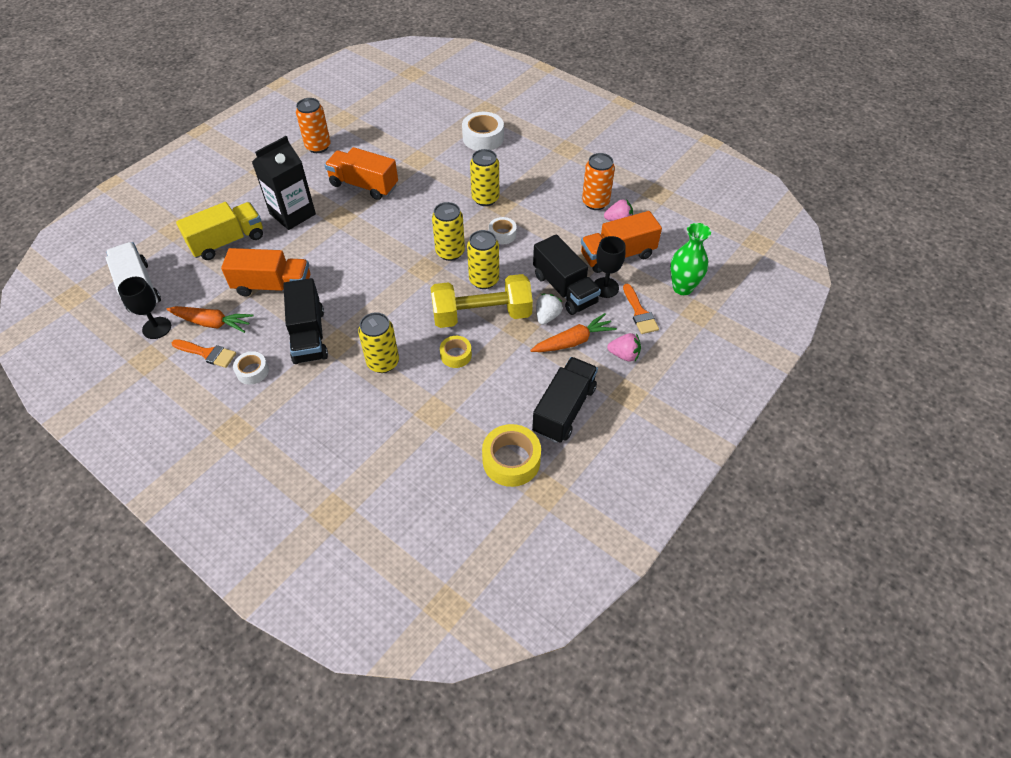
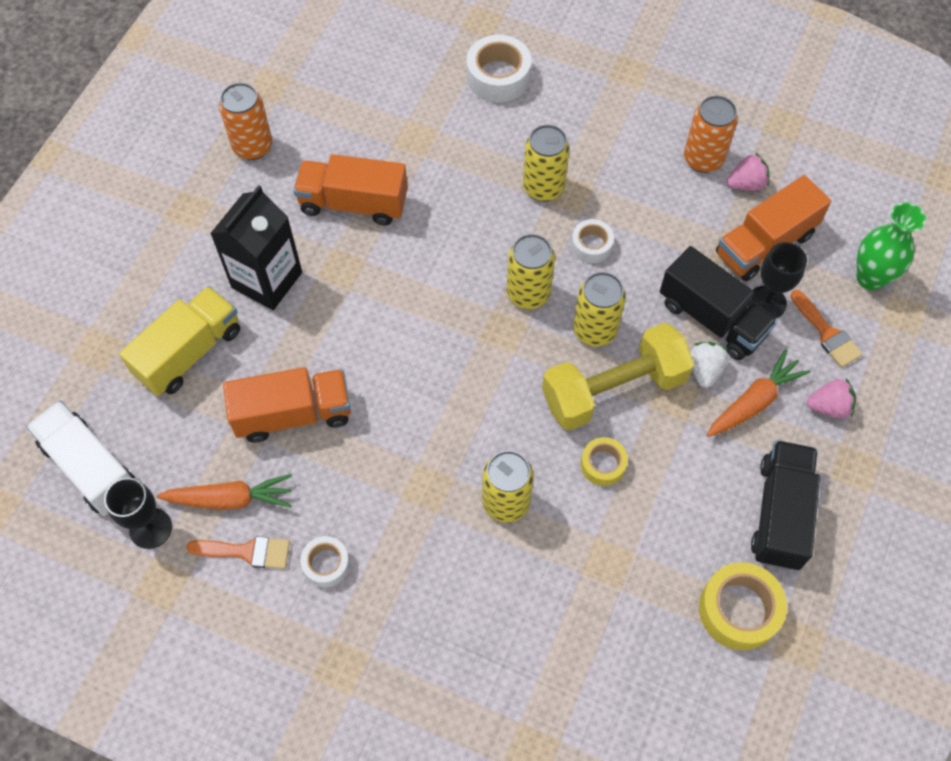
camera: 15 degrees left, 10 degrees up
black truck [283,278,328,364] -> none

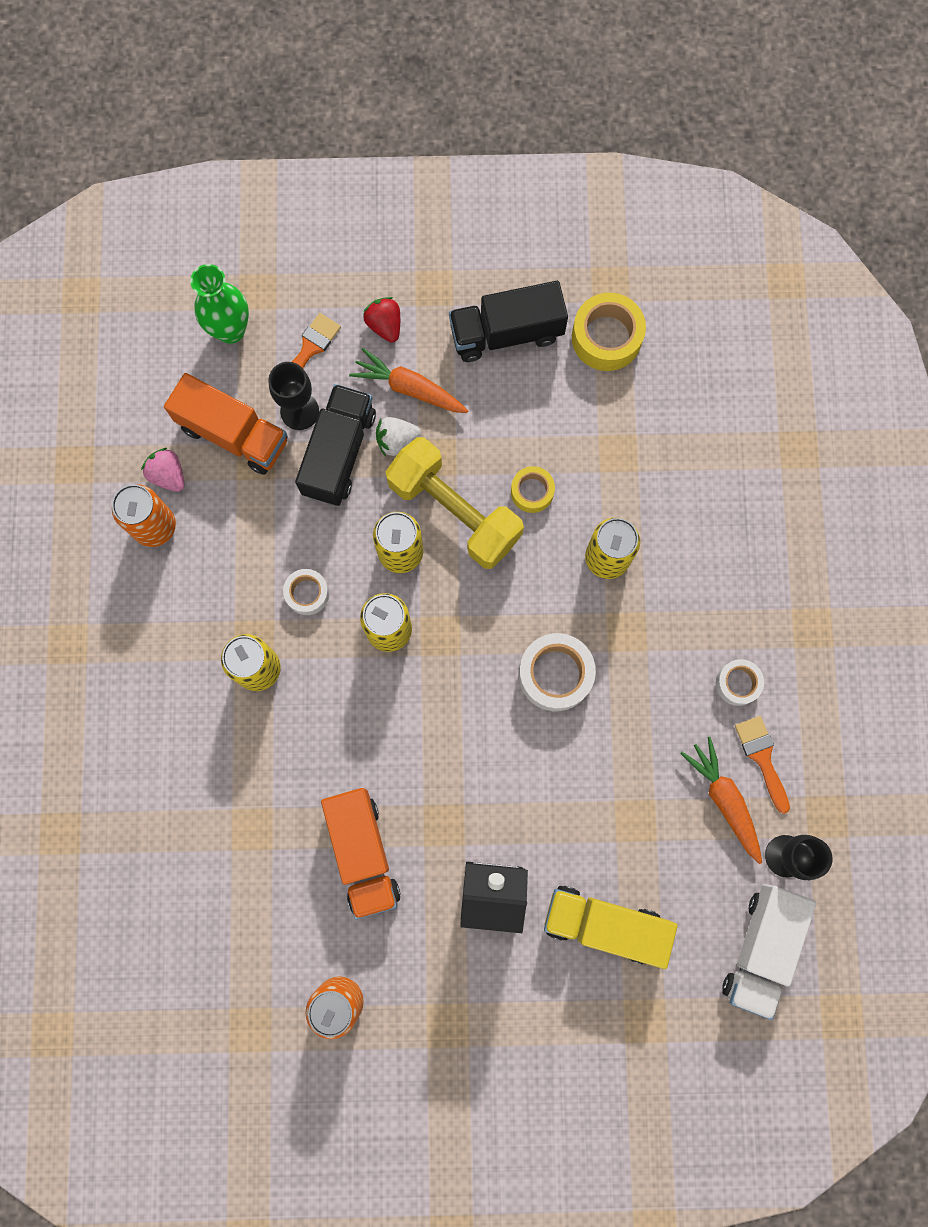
camera: 115 degrees left, 15 degrees up
orange truck [223,367,351,443] -> none
white tape [467,35,531,102] -> white tape moved to [519,633,596,711]
pink strawberry [807,378,856,419] -> red strawberry [363,297,400,343]

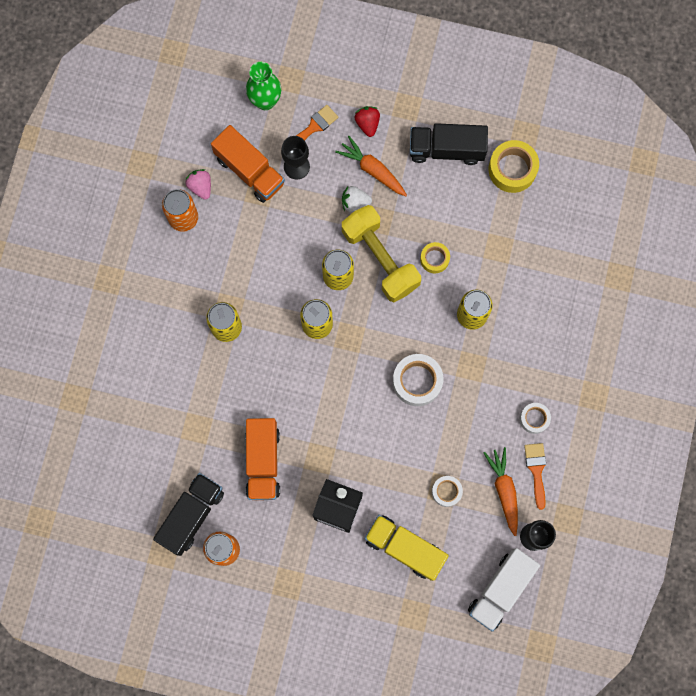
camera: 15 degrees right, 0 degrees up
white tape [283,569,329,615] -> white tape moved to [432,476,463,507]
black truck [295,384,376,506] -> black truck moved to [153,473,224,556]

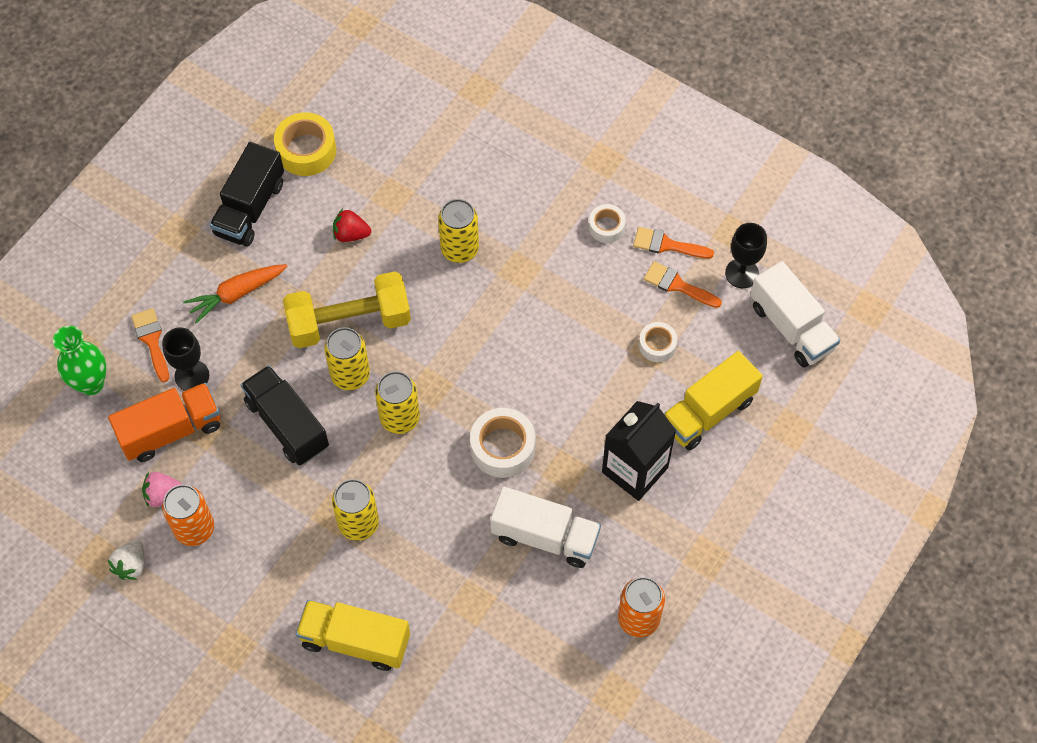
camera: 70 degrees left, 15 degrees down
black truck [153,473,224,556] -> black truck moved to [241,365,329,466]
orange truck [245,418,280,500] -> white truck [490,487,601,568]
white strawberry [342,186,372,212] -> white strawberry moved to [107,540,144,580]
red strawberry [354,106,380,137] -> red strawberry moved to [333,209,371,242]
white tape [393,354,444,406] -> white tape moved to [470,408,535,478]
yellow tape [420,242,450,273] -> none
orange carrot [484,447,518,536] -> orange brush [644,261,722,308]
none -> yellow truck [296,600,410,671]

